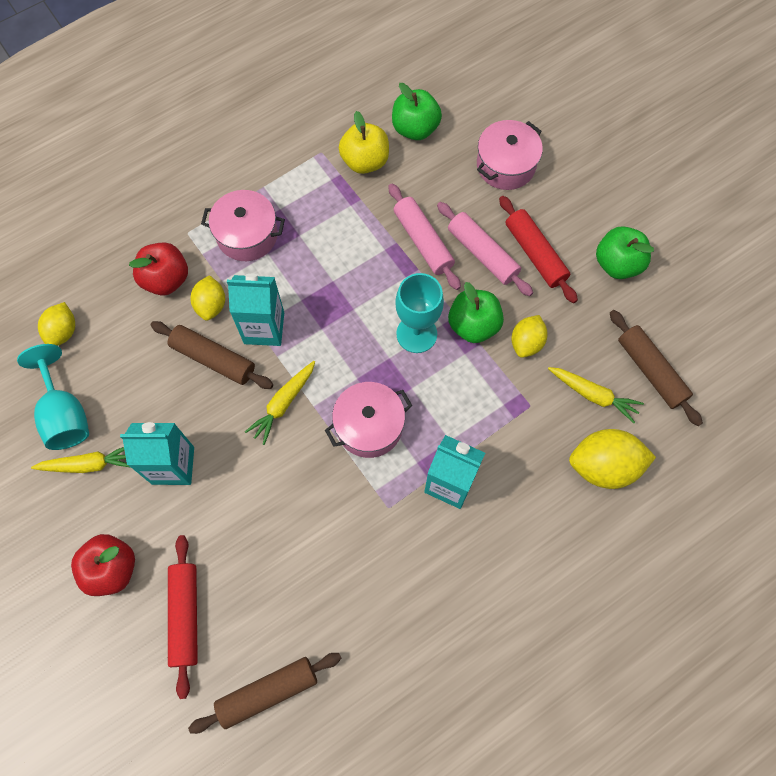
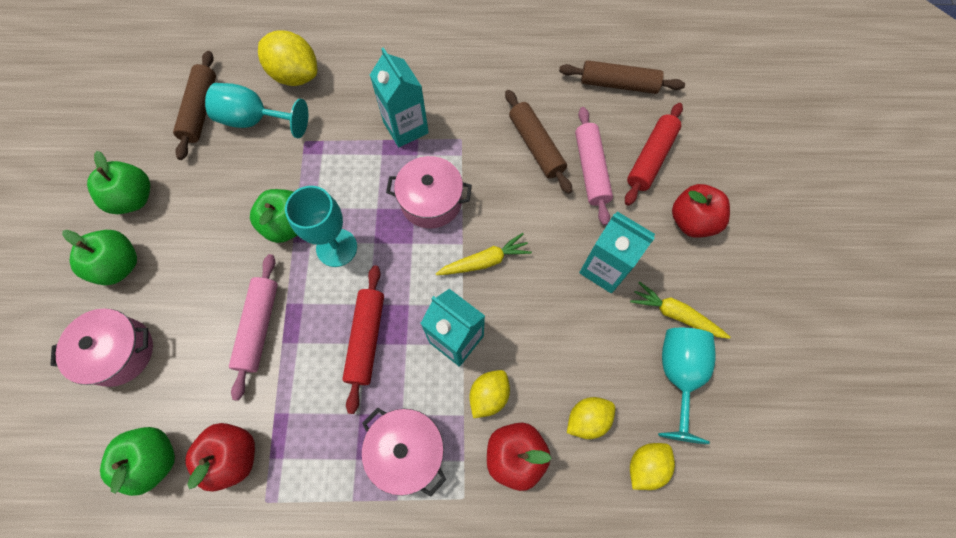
camera: 145 degrees left, 0 degrees up
brown rolling pin [150,321,273,389] -> brown rolling pin moved to [505,90,572,194]
yellow apple [339,111,389,174] -> red apple [185,423,255,492]
pink rolling pin [437,202,533,296] -> pink rolling pin moved to [575,107,613,226]
red rolling pin [499,196,578,303] -> red rolling pin moved to [342,265,384,414]
yellow lemon [511,315,548,358] -> yellow lemon moved to [567,397,615,439]
yellow carrot [548,367,644,423] -> turquoise goblet [205,83,308,138]
none -> green apple [62,230,137,285]

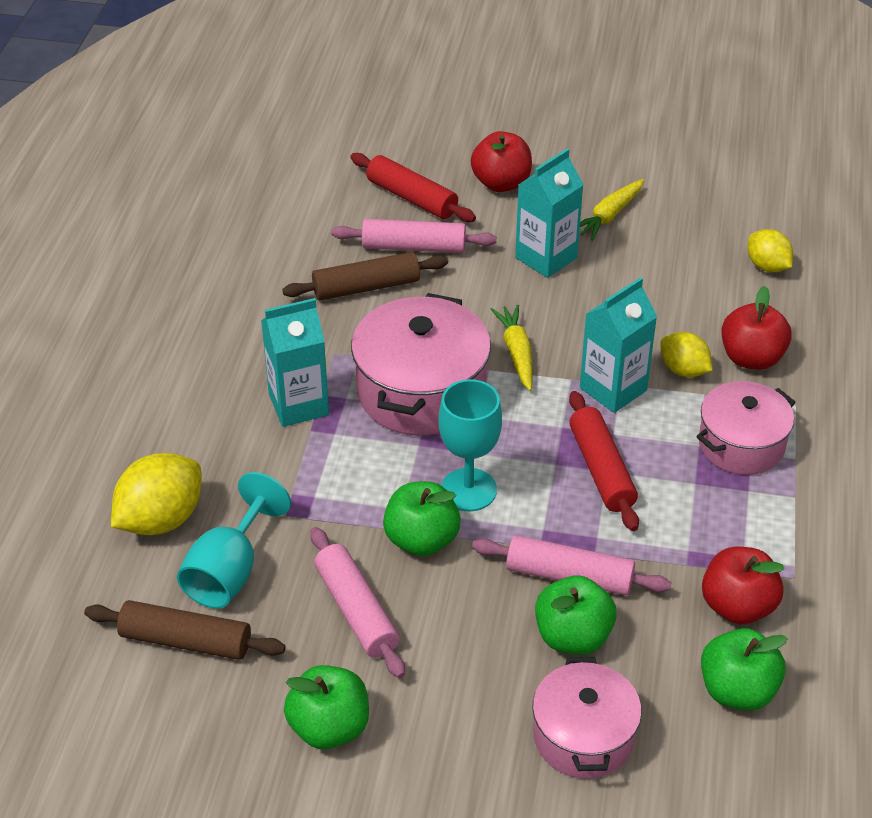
camera: 80 degrees left, 25 degrees down
green apple [62,230,137,285] -> green apple moved to [535,575,617,655]
red rolling pin [342,265,384,414] -> red rolling pin turned 60 degrees clockwise [569,391,639,531]
pink pot [386,156,472,228] -> pink pot [351,293,491,435], size x1.54
brown rolling pin [559,60,685,94] -> none
yellow lemon [567,397,615,439] -> none
turquoise goblet [658,328,716,444] -> none
none -> pink rolling pin [310,527,405,678]

